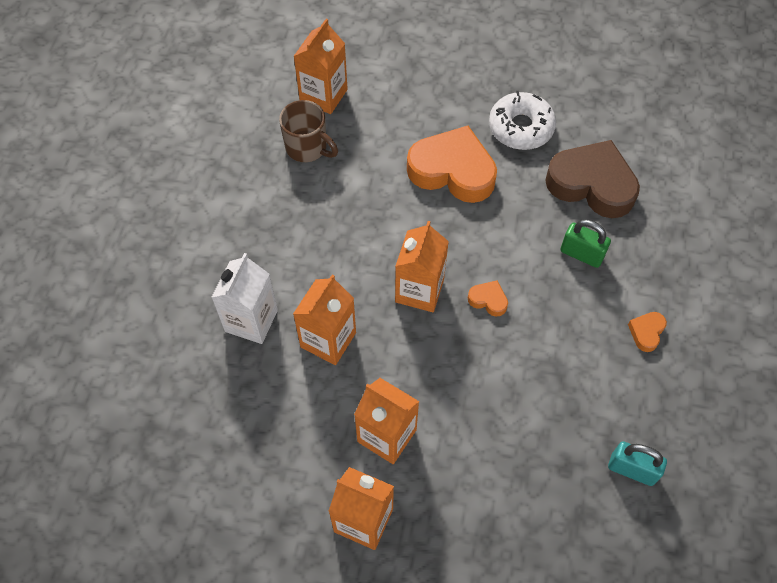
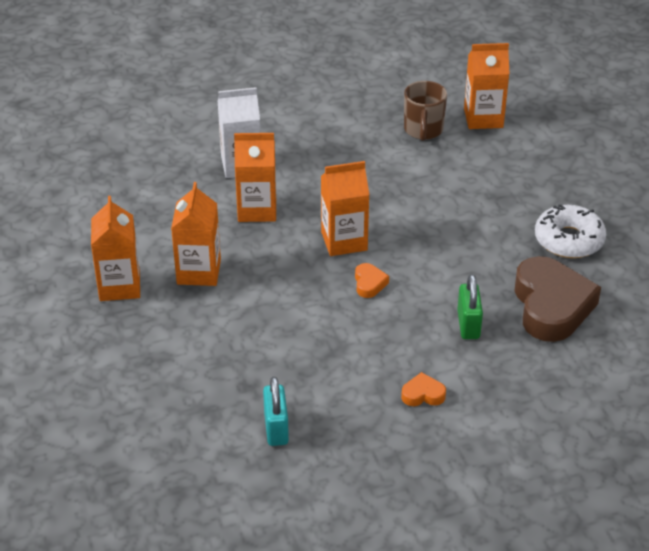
camera: 60 degrees right, 20 degrees down
orange heart [407,126,497,203] -> none

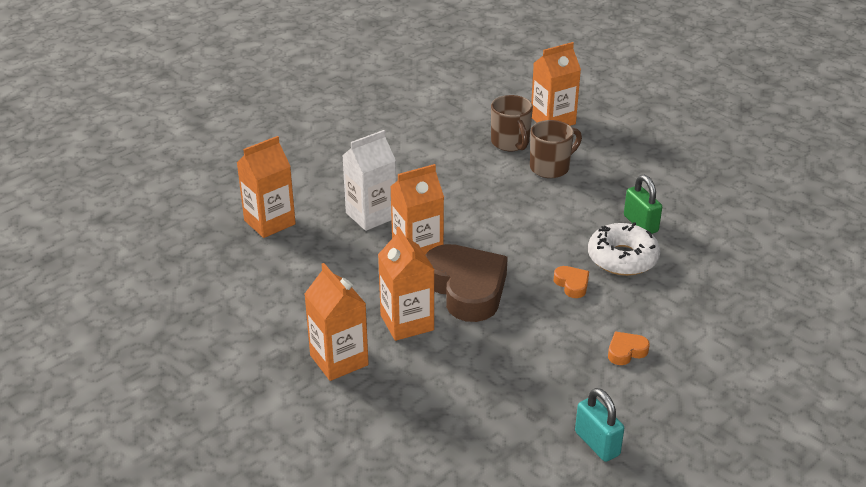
camera: 25 degrees left, 5 degrees down
orange carton [321,161,370,256] -> orange carton moved to [237,136,296,238]
orange heart [401,372,446,406] -> orange heart moved to [608,332,650,365]
green padlock [457,274,483,339] -> green padlock moved to [624,175,662,234]
brown heart [514,256,601,342] -> brown heart moved to [425,244,508,322]
white donut [535,204,606,258] -> white donut moved to [588,222,660,276]
none -> brown mug [530,120,582,178]

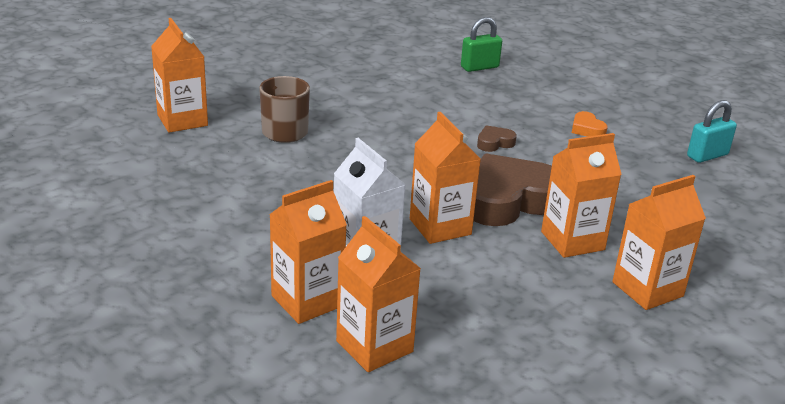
camera: 90 degrees left, 5 degrees down
brown mug [491,95,533,151] -> none
orange heart [554,266,589,298] -> brown heart [477,125,517,152]
white donut [588,222,660,276] -> none
green padlock [624,175,662,234] -> green padlock moved to [461,17,502,72]
none -> orange carton [269,180,347,324]

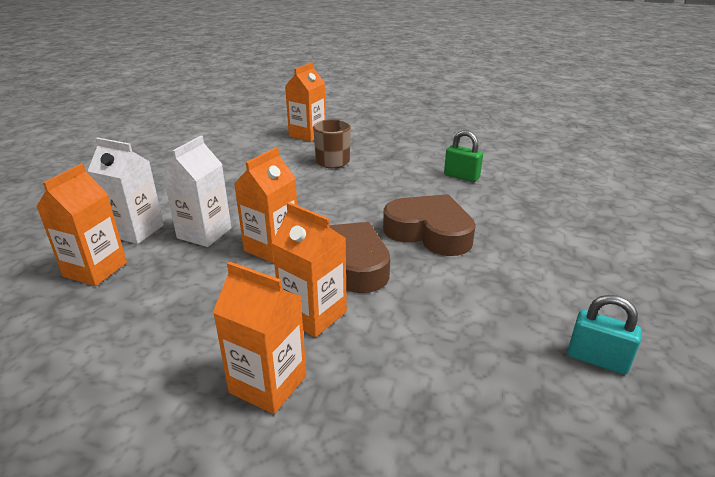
camera: 60 degrees right, 0 degrees up
orange carton [269,180,347,324] -> white carton [88,137,164,244]
green padlock [461,17,502,72] -> green padlock moved to [444,130,483,182]
brown heart [477,125,517,152] -> brown heart [383,194,476,256], size x2.37
orange heart [572,111,608,137] -> none

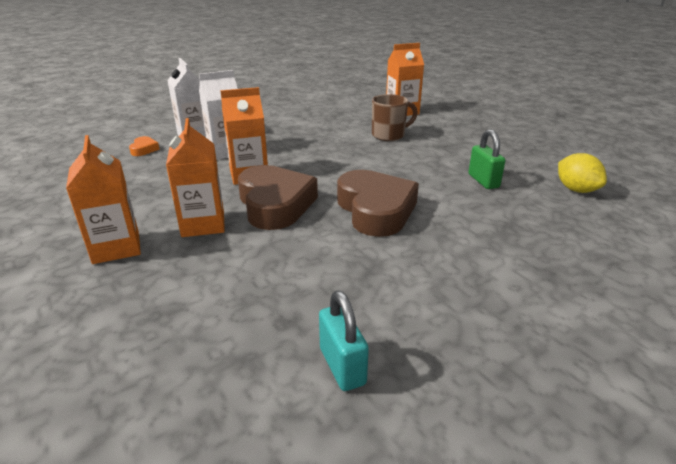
camera: 40 degrees right, 0 degrees up
orange carton [36,163,127,286] -> orange heart [129,136,160,156]
none -> yellow lemon [558,153,607,193]

